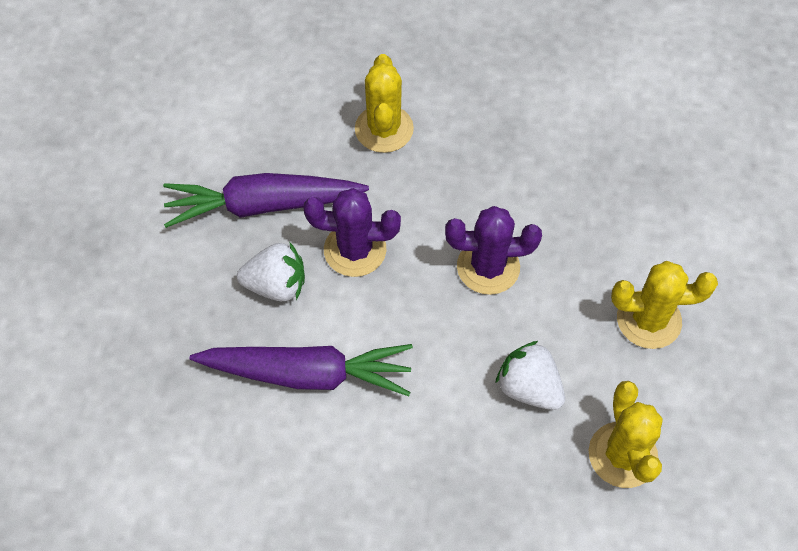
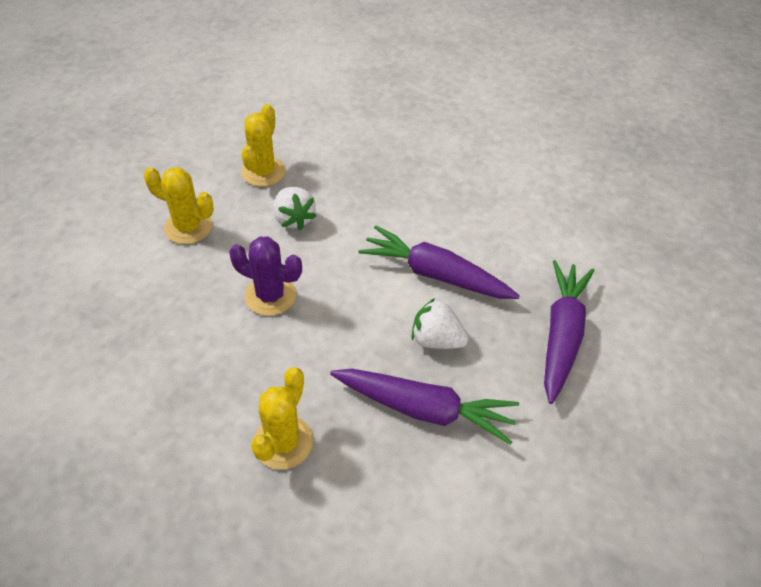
camera: 160 degrees left, 10 degrees down
purple cactus [303,188,401,277] -> none
none -> purple carrot [544,260,595,404]

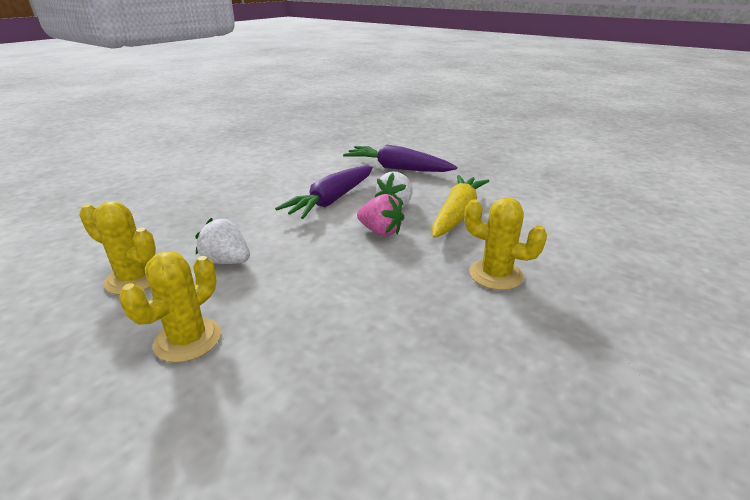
camera: 80 degrees left, 20 degrees down
purple cactus [229,237,302,316] -> none
white strawberry [273,187,316,230] -> white strawberry turned 135 degrees counterclockwise [195,218,250,264]
purple carrot [330,369,519,445] -> yellow carrot [432,175,489,238]
none -> pink strawberry [357,194,405,236]

